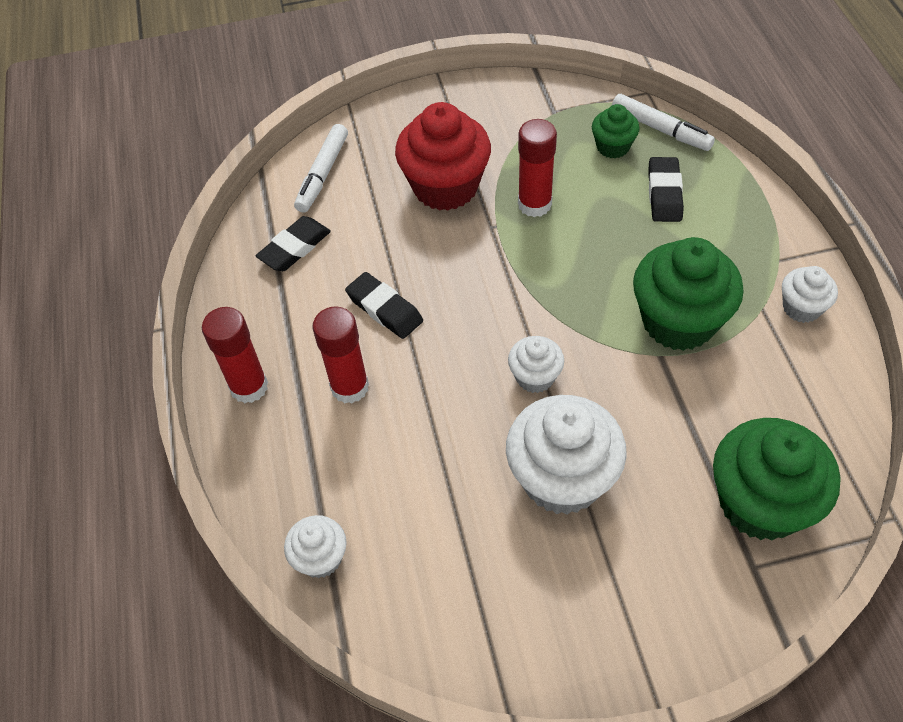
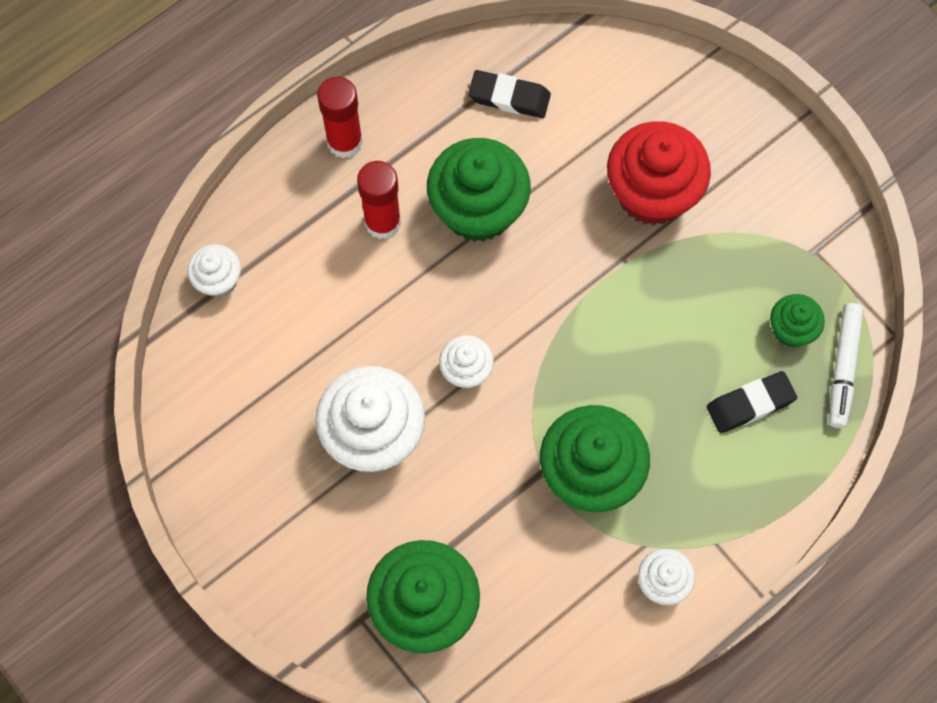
camera: 60 degrees right, 15 degrees up
white marker [294,124,348,213] -> none
black eraser [345,272,423,339] -> green cupcake [427,138,531,242]
red glue stick [518,119,557,217] -> none

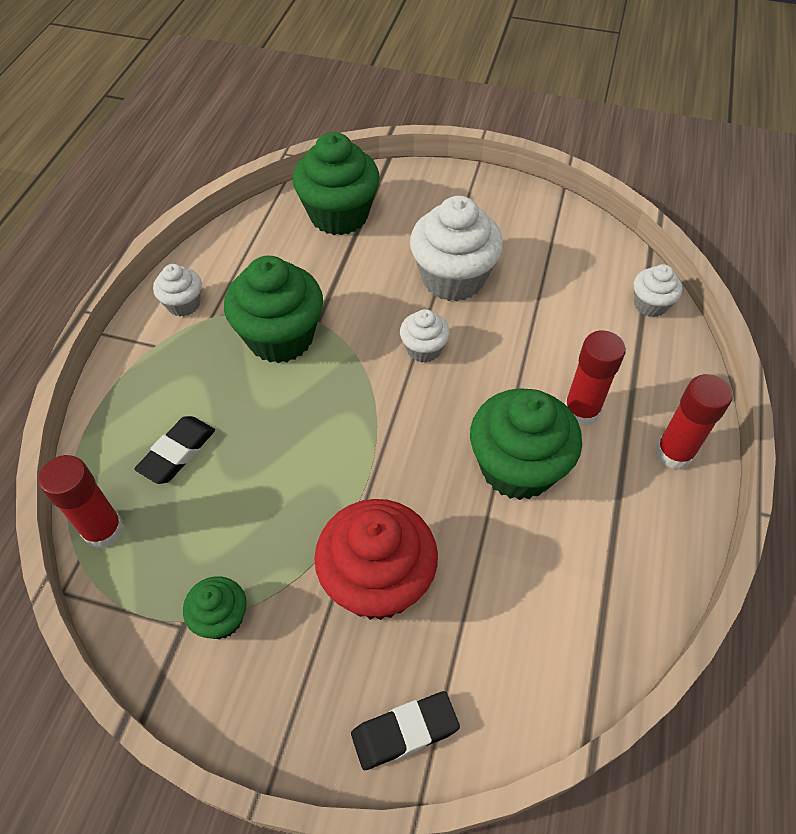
camera: 145 degrees right, 15 degrees down
black eraser [468,70,551,118] -> black eraser moved to [351,691,460,770]
green cupcake [770,294,825,347] -> green cupcake moved to [183,576,247,639]
white marker [829,303,864,428] -> red glue stick [39,455,124,549]

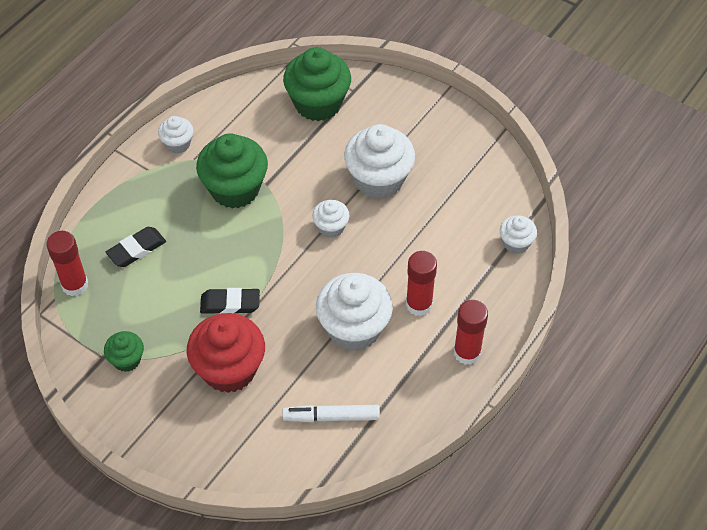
camera: 20 degrees right, 0 degrees up
black eraser [351,691,460,770] -> black eraser moved to [200,288,260,314]
green cupcake [470,388,582,500] -> white cupcake [316,273,393,351]
none -> white marker [282,405,380,422]

